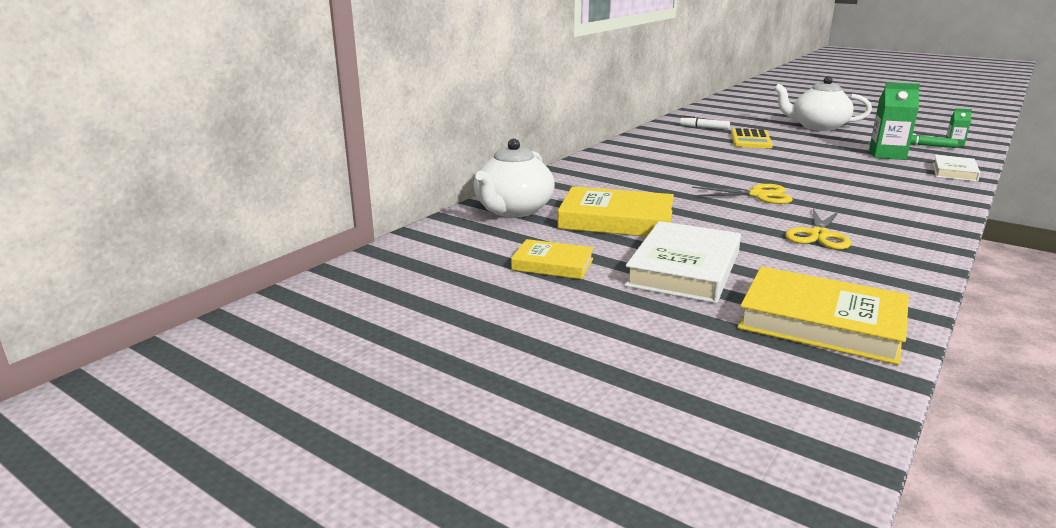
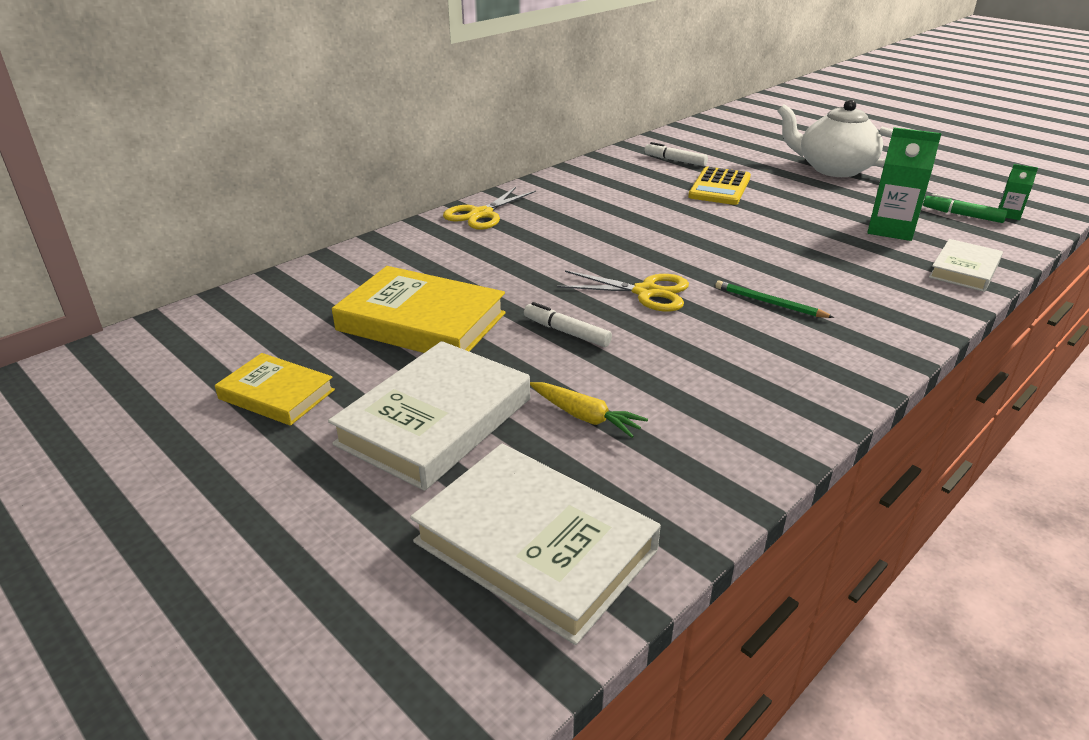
camera: 10 degrees right, 10 degrees up
white teapot [474,139,555,218] -> none
yellow book [737,266,909,365] -> white book [410,444,661,645]
yellow scissors [785,208,851,250] -> yellow scissors moved to [443,187,536,230]
none -> white marker [524,302,612,347]
none -> yellow carrot [530,382,648,438]
none -> green pencil [715,281,834,318]

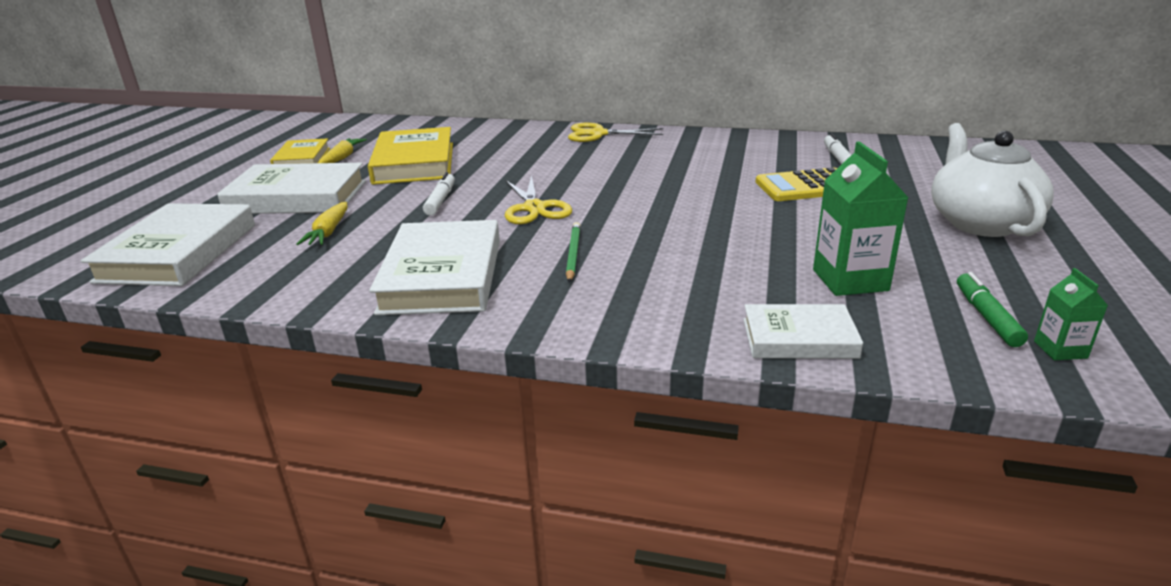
camera: 60 degrees right, 5 degrees down
none -> yellow carrot [318,138,367,163]
none -> white book [369,220,500,315]

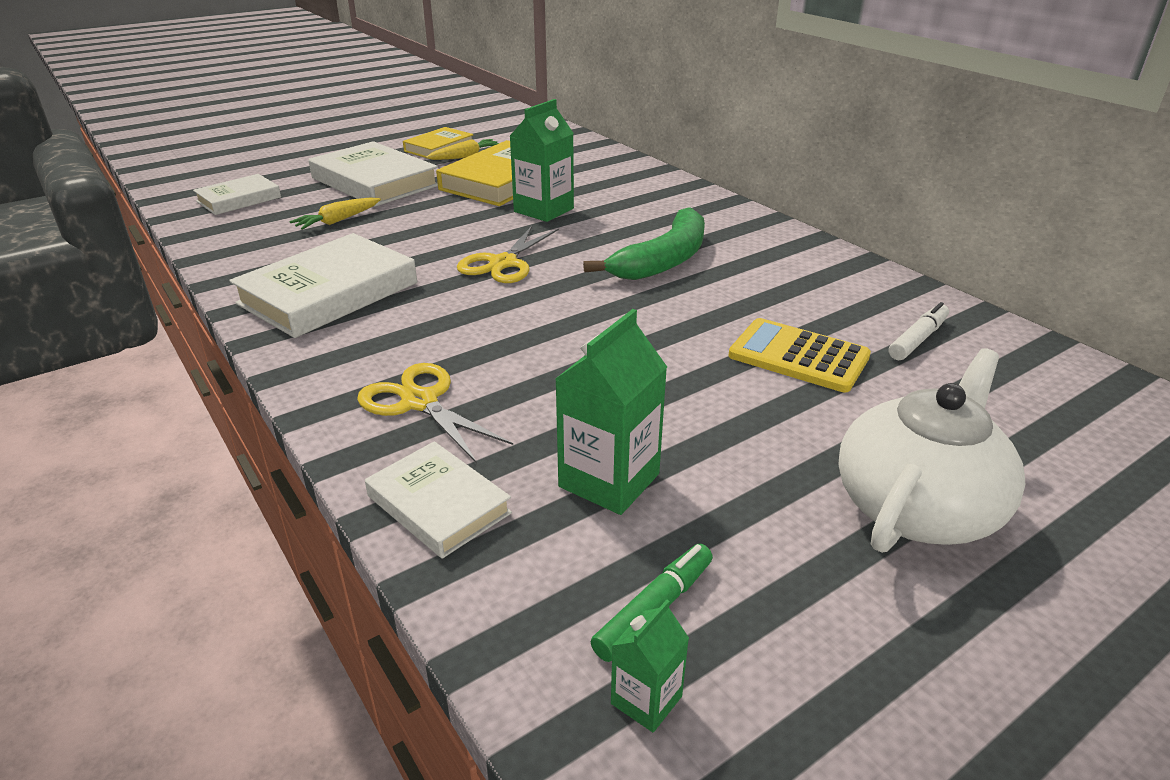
camera: 40 degrees right, 5 degrees up
white book [81,203,255,286] -> white book [193,174,281,215], size x0.59
white marker [423,172,455,216] -> none
green pencil [566,222,581,283] -> none
yellow scissors [568,123,663,142] -> yellow scissors moved to [357,363,513,463]
none -> green carton [510,99,574,222]
none -> green banana [583,207,705,280]

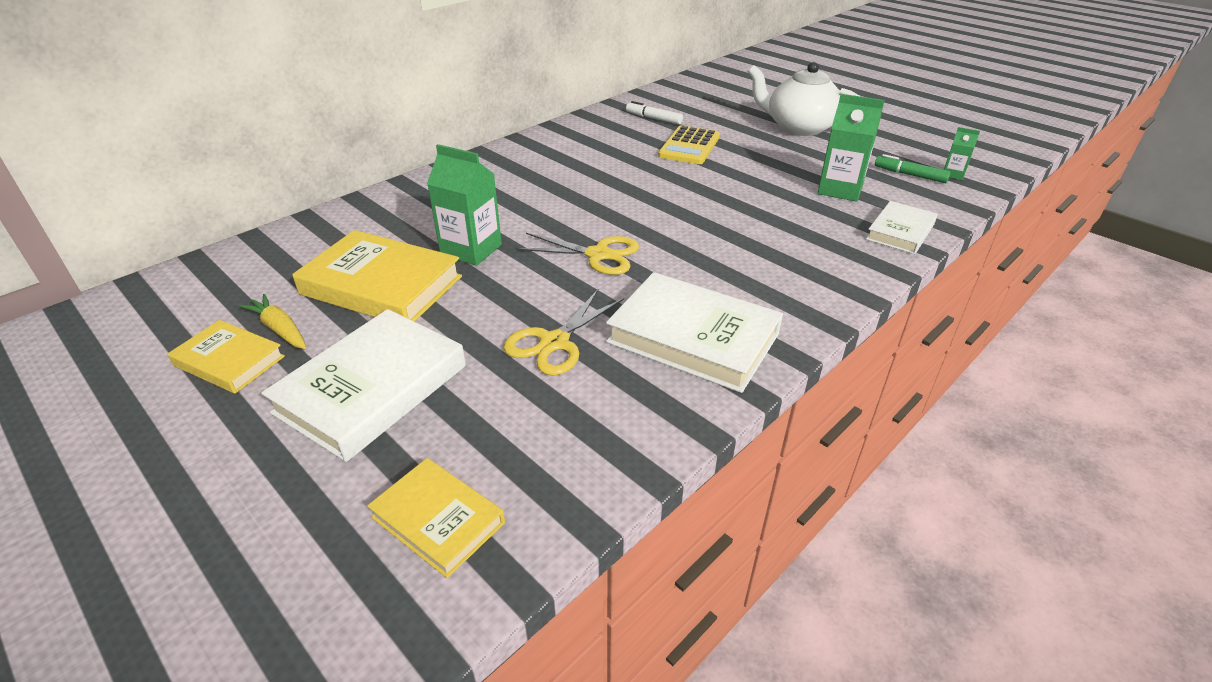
camera: 100 degrees left, 5 degrees up
white book [193,174,281,215] -> yellow book [367,458,505,578]
yellow carrot [289,197,381,230] -> none
yellow scissors [357,363,513,463] -> yellow scissors moved to [503,289,624,376]
green banana [583,207,705,280] -> none

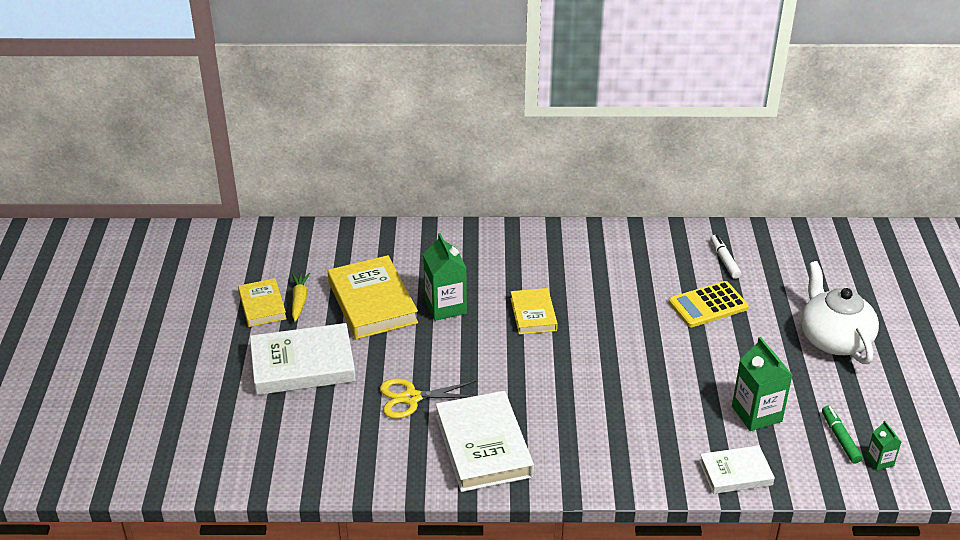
camera: 45 degrees right, 0 degrees up
yellow book [367,458,505,578] -> yellow book moved to [510,288,558,335]
yellow scissors [516,233,639,275] -> none

